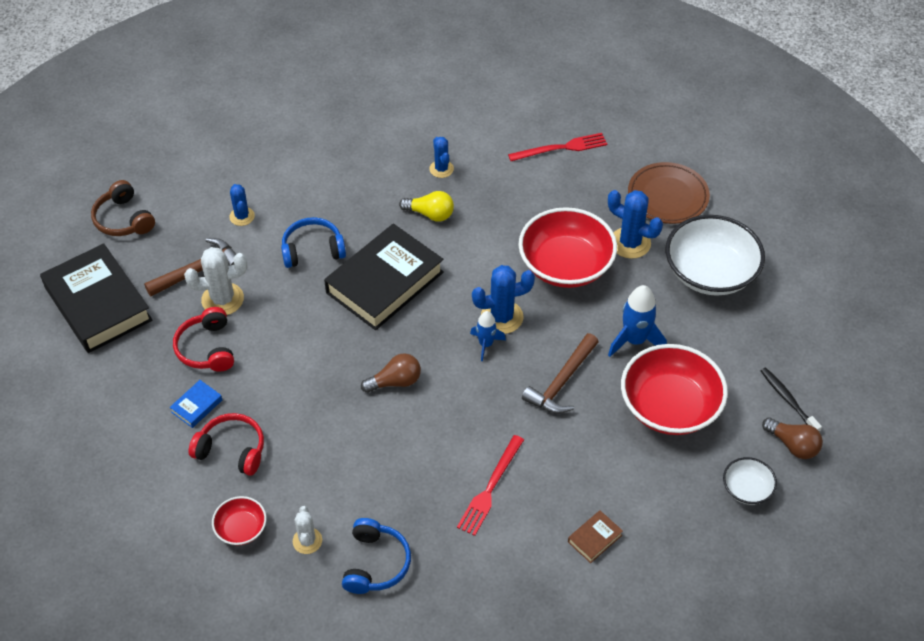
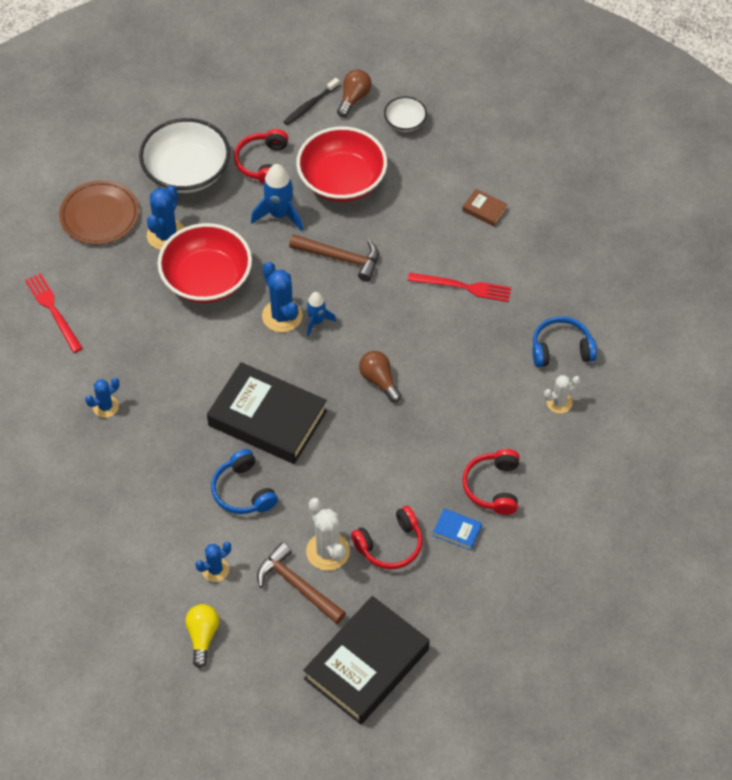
camera: 105 degrees left, 5 degrees up
brown headphones [91,180,155,236] -> none
red bowl [212,496,267,545] -> none
yellow light bulb [399,191,454,221] -> yellow light bulb moved to [185,604,219,668]
none -> red headphones [234,129,288,184]

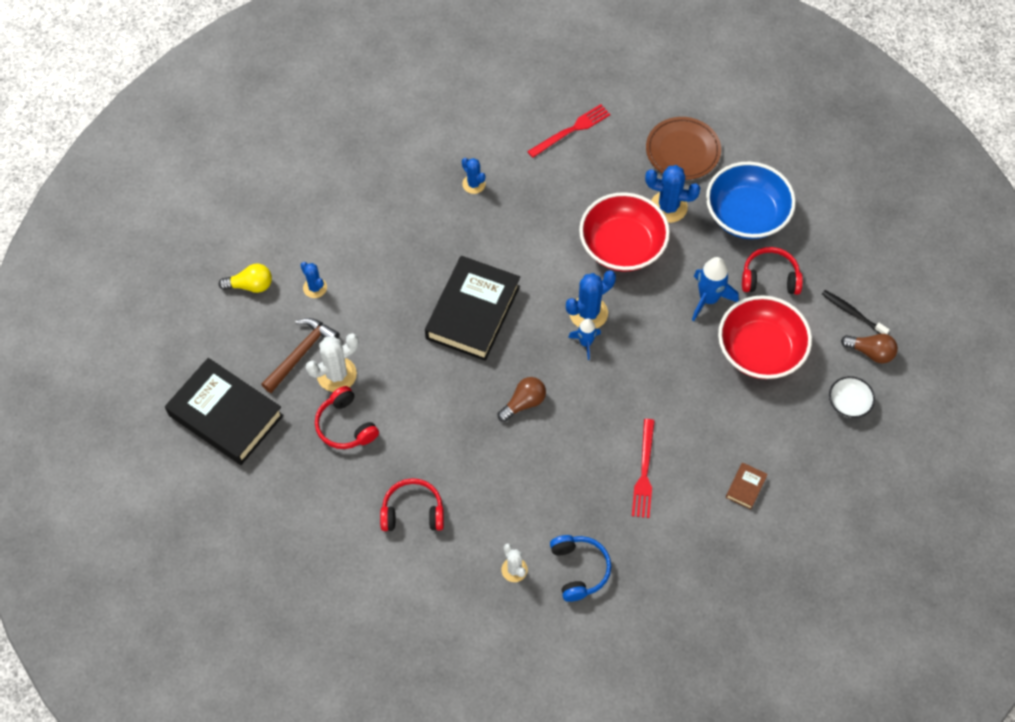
camera: 85 degrees right, 5 degrees up
white bowl [139,118,230,193] -> blue bowl [706,161,796,239]
blue headphones [211,449,278,514] -> none
brown hammer [289,234,379,282] -> none
blue book [433,508,482,551] -> none

